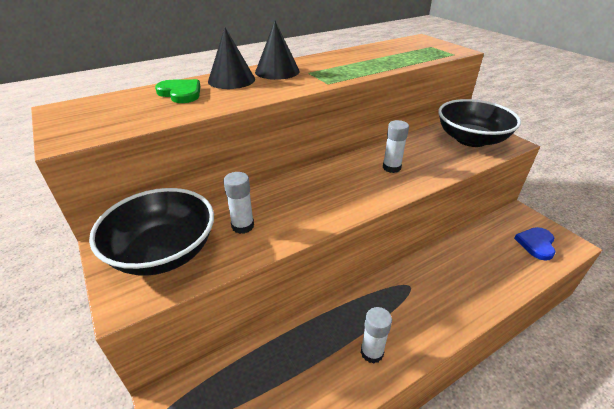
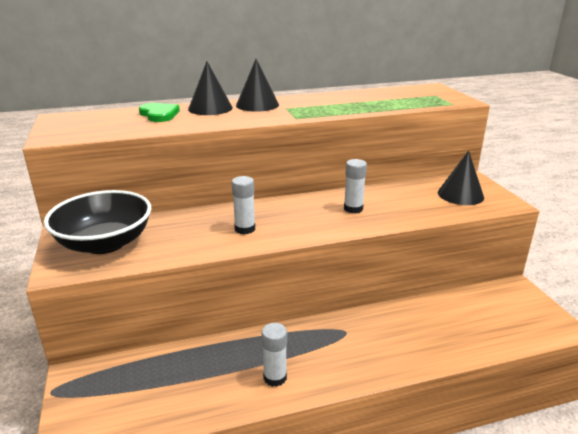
camera: 15 degrees right, 10 degrees down
white glue stick [223,172,254,234] -> white glue stick moved to [232,176,255,234]
black bowl [438,99,521,147] -> black cone [438,150,484,205]
blue heart [514,227,556,261] -> none

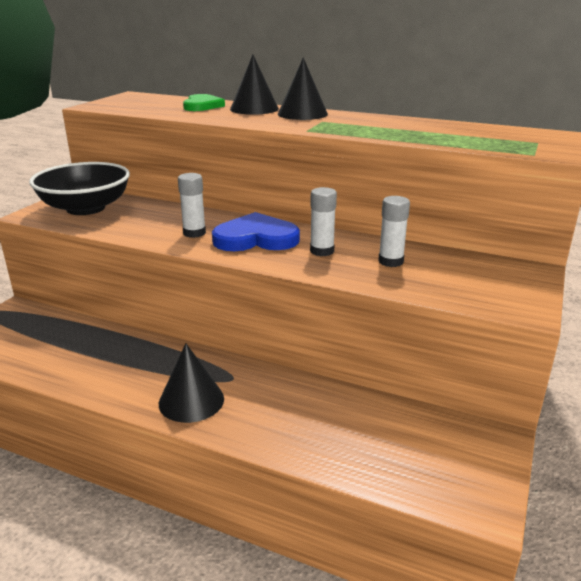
camera: 40 degrees right, 0 degrees up
white glue stick [262,323,287,387] -> white glue stick moved to [378,196,410,267]
black cone [438,150,484,205] -> black cone moved to [159,343,224,423]
none -> blue heart [212,212,300,251]

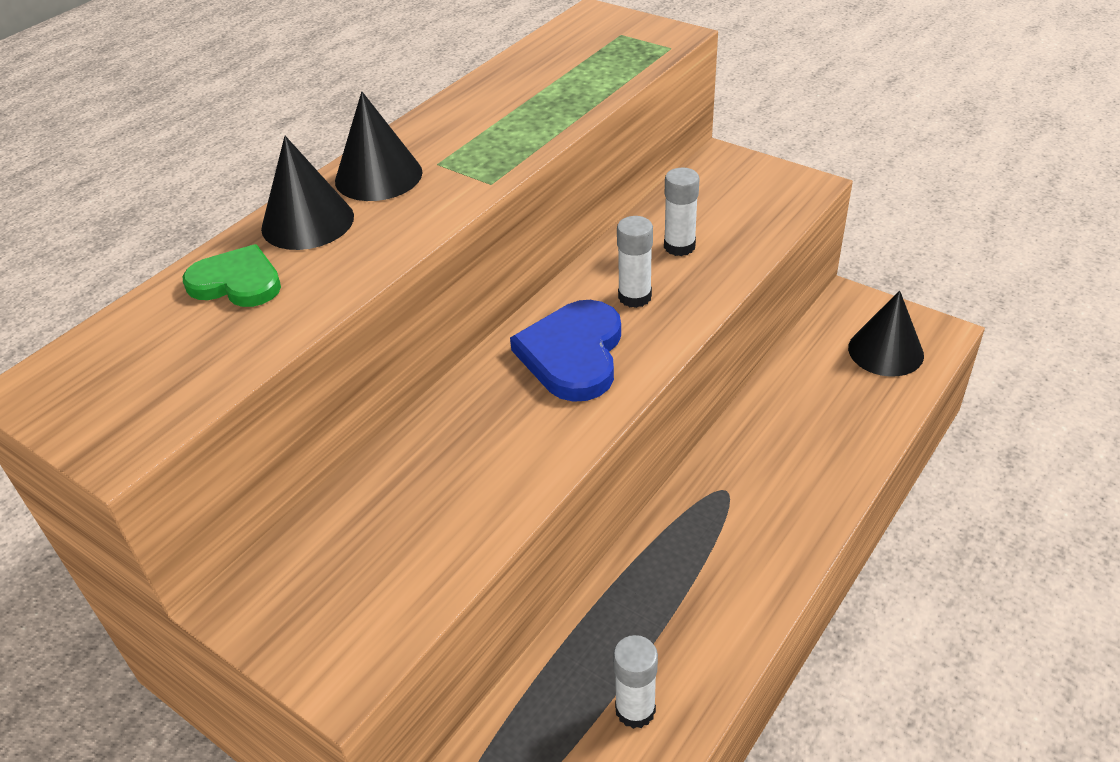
camera: 75 degrees left, 15 degrees up
black bowl [29,162,130,215] -> none
black cone [159,343,224,423] -> black cone moved to [848,290,924,377]
white glue stick [178,173,206,238] -> white glue stick moved to [613,635,658,729]

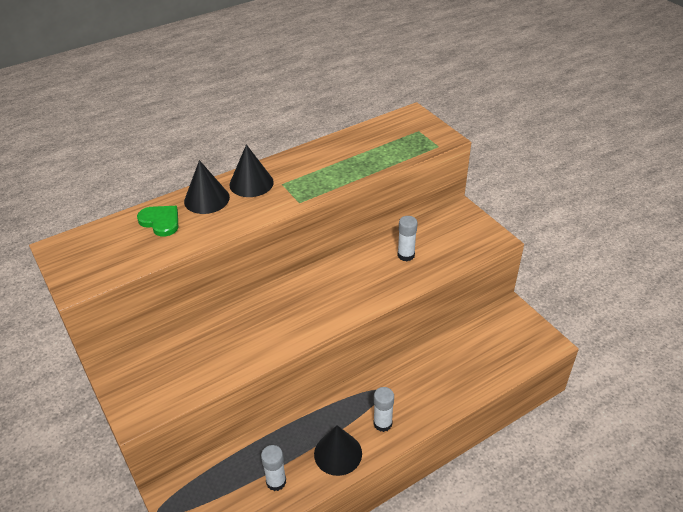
camera: 20 degrees right, 0 degrees up
blue heart [510,300,621,402] -> none
white glue stick [617,216,653,308] -> white glue stick moved to [373,387,394,432]
black cone [848,290,924,377] -> black cone moved to [314,425,362,476]

